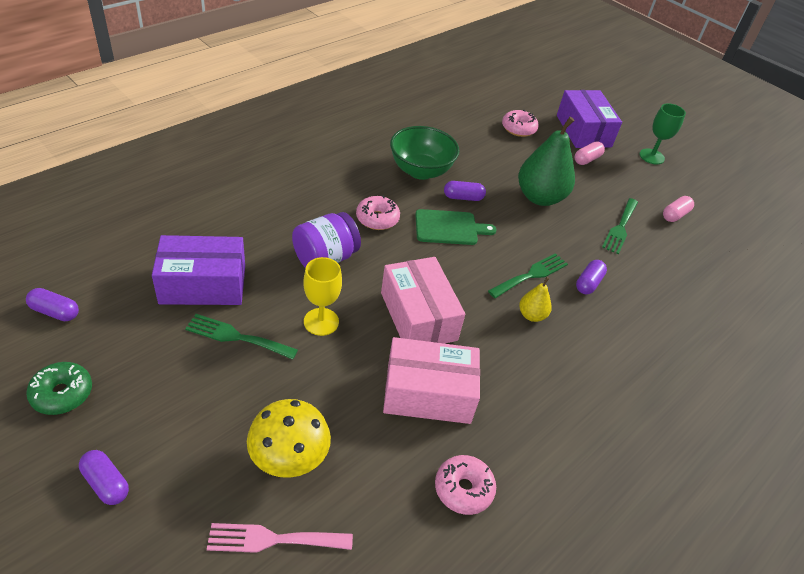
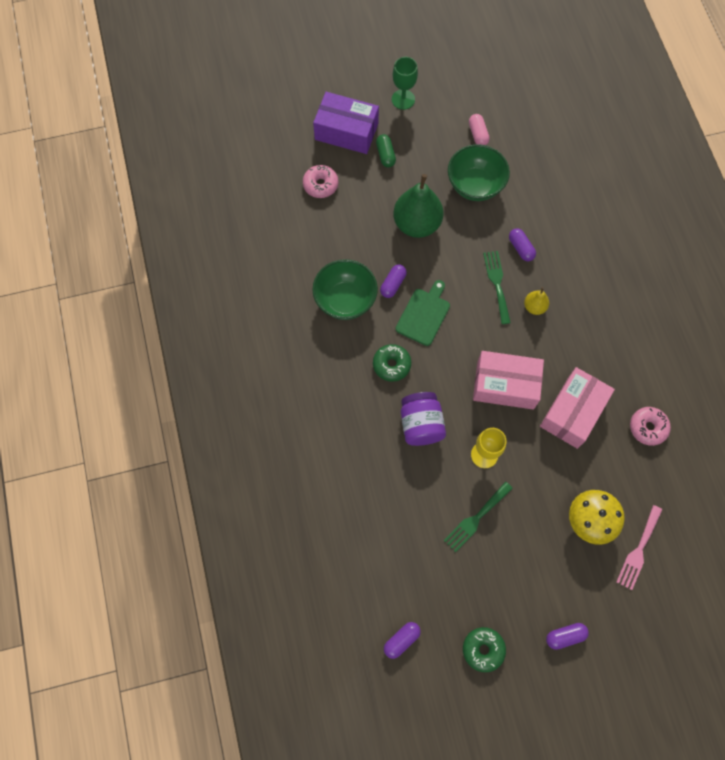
camera: 55 degrees left, 25 degrees up
purple box [152,235,245,305] -> none
pink donut [356,195,400,230] -> green donut [373,344,411,382]
pink capsule [575,141,605,165] -> green capsule [376,134,396,168]
green fork [602,198,638,254] -> green bowl [448,144,510,201]

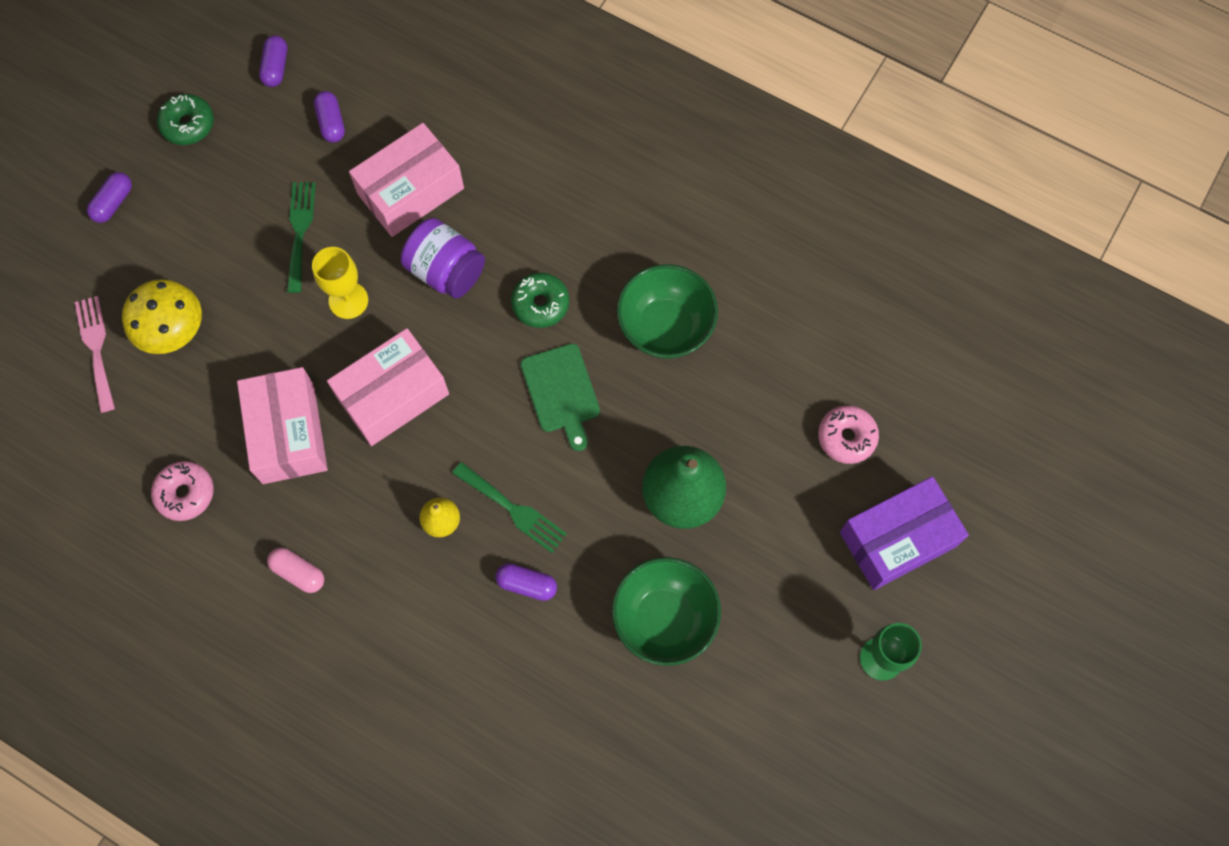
camera: 135 degrees right, 0 degrees up
green capsule [376,134,396,168] -> none
purple capsule [380,264,407,298] -> purple capsule moved to [314,91,345,143]
pink capsule [469,114,490,145] -> pink capsule moved to [267,547,324,593]
none -> pink box [349,123,464,237]

